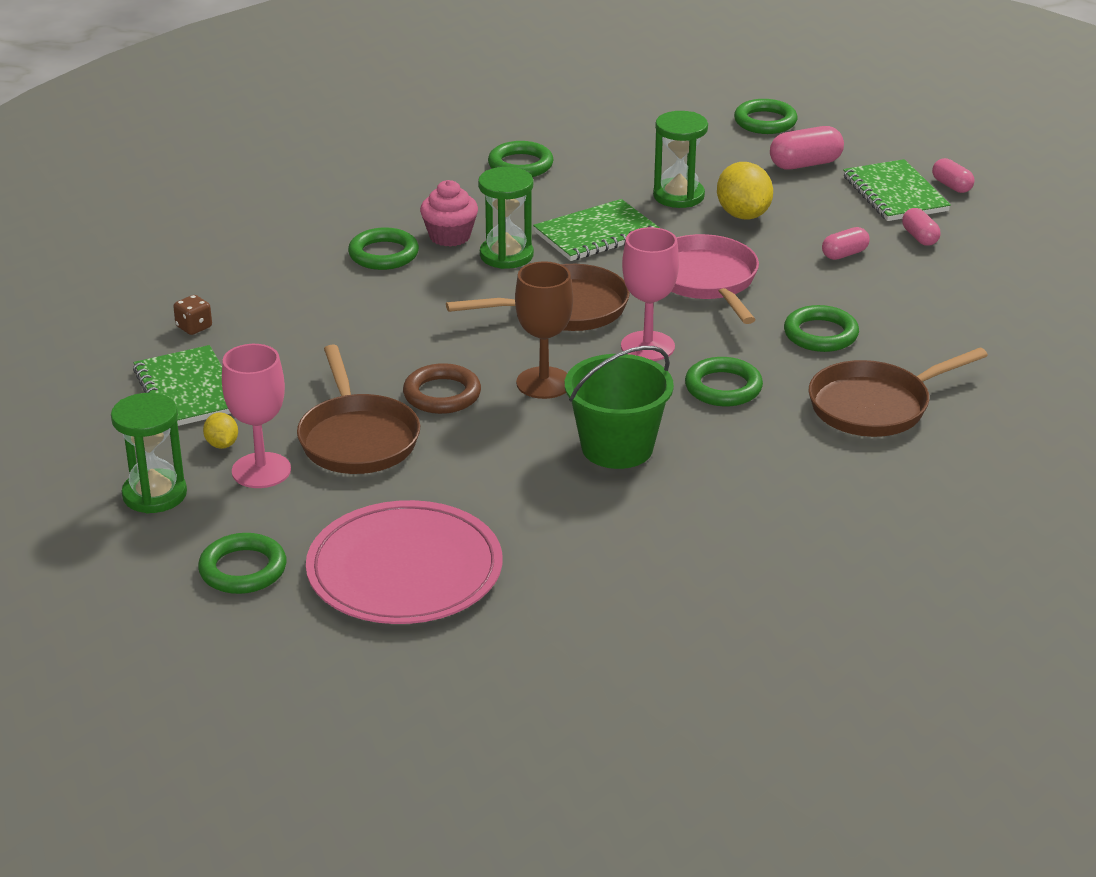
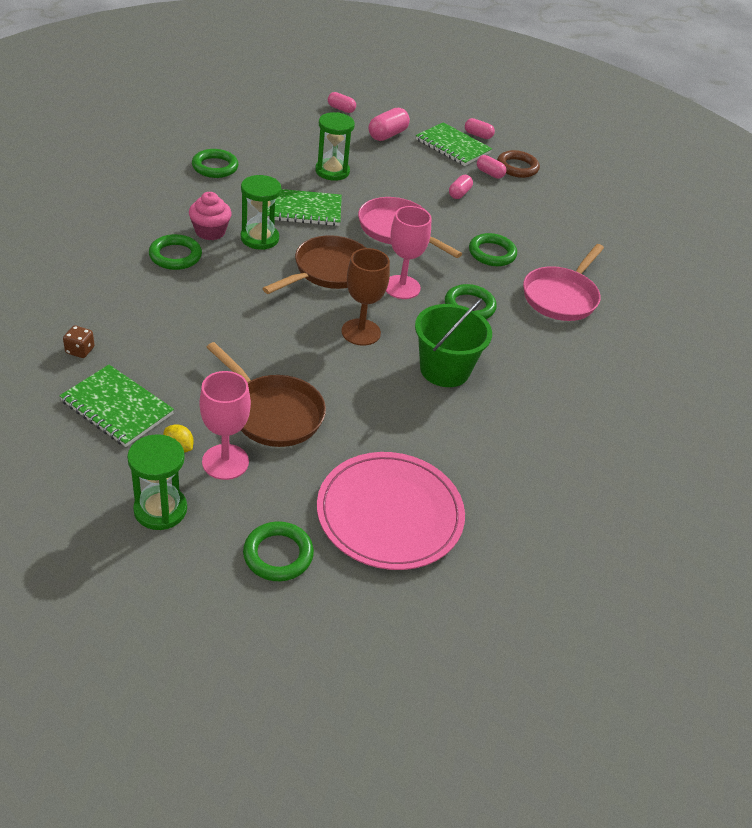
camera: 35 degrees left, 10 degrees up
brown ring [403,363,481,414] -> brown ring moved to [497,150,540,178]
green notebook [533,199,660,261] -> green notebook turned 60 degrees clockwise [267,189,342,226]
yellow lemon [717,162,773,219] -> none
green ring [734,99,798,134] -> pink capsule [328,92,356,113]
brown pan [809,348,988,437] -> pink pan [523,244,604,321]

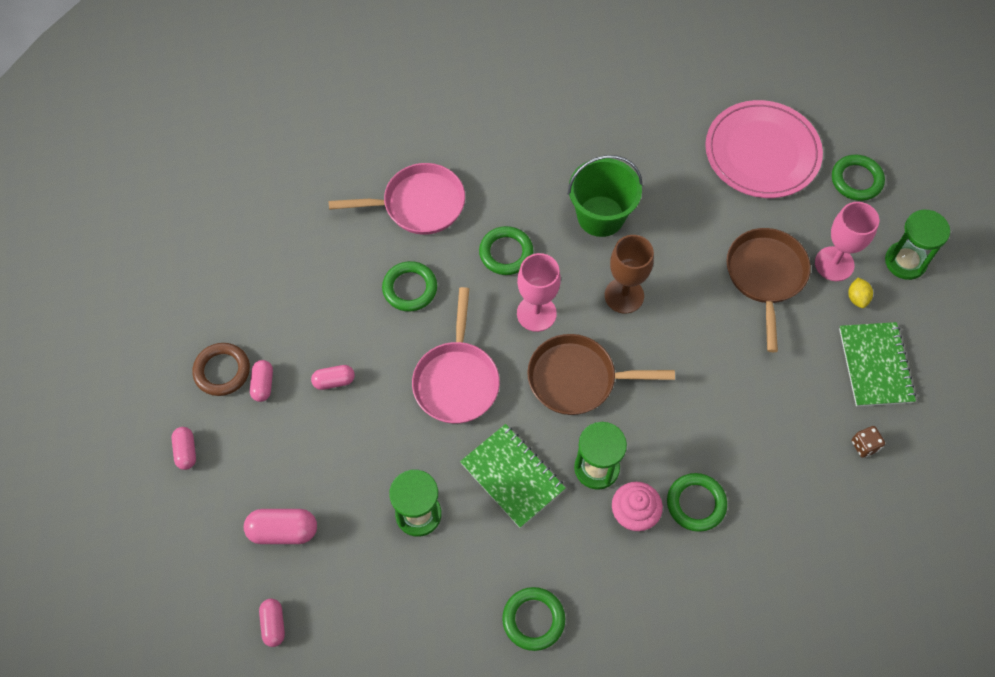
camera: 125 degrees left, 20 degrees up
green notebook [416,122,492,166] -> none

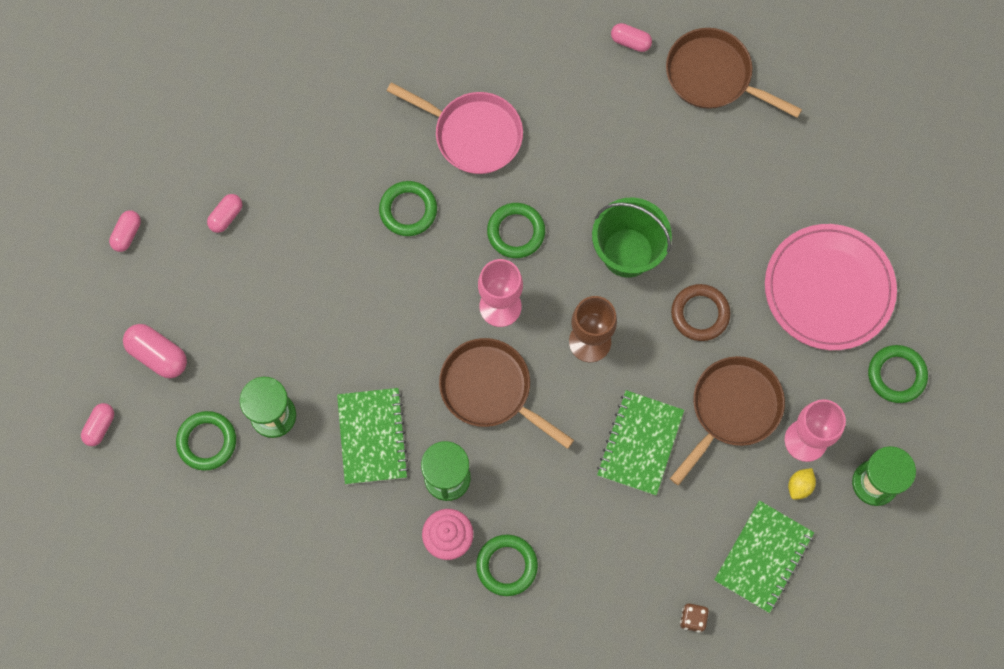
camera: 35 degrees right, 10 degrees up
brown ring [192,343,250,396] -> brown ring moved to [671,284,731,341]
pink capsule [311,365,355,390] -> pink capsule moved to [611,23,652,52]
pink pan [412,287,500,424] -> none
green ring [502,587,565,651] -> green ring moved to [176,411,236,471]
none -> green notebook [597,390,684,496]
none -> brown pan [666,28,802,118]

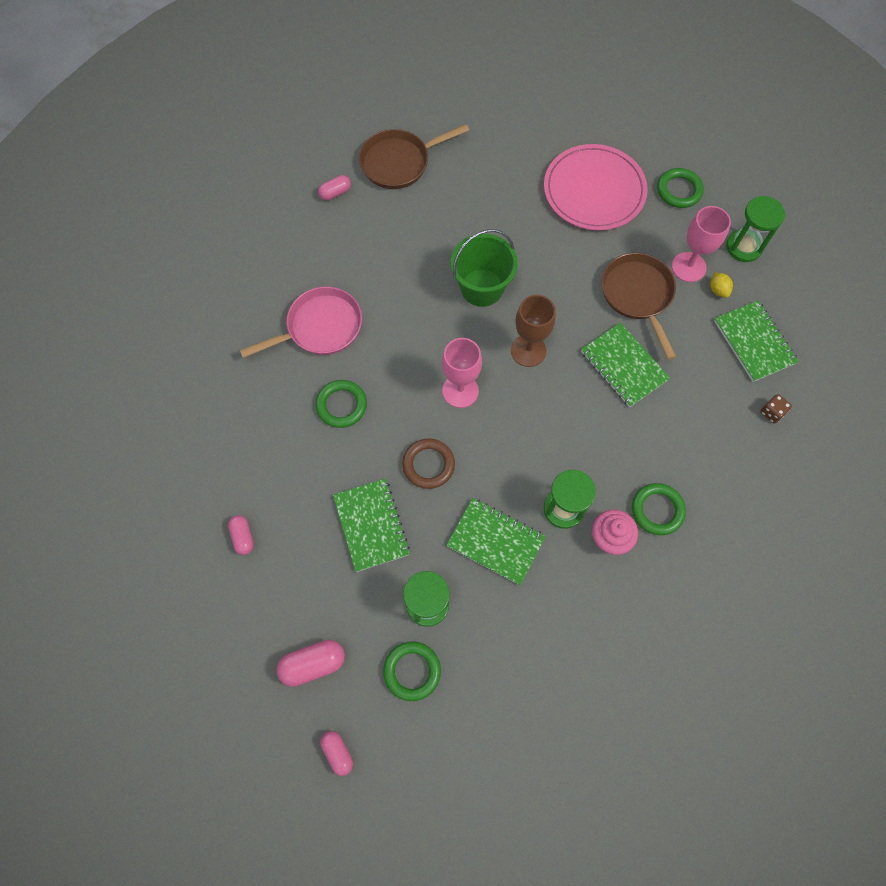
camera: 55 degrees left, 5 degrees down
pink capsule [109,210,141,252] -> none
brown pan [439,338,574,449] -> none
green ring [487,203,545,258] -> none
brown ring [671,284,731,341] -> brown ring moved to [402,439,455,489]
none -> green notebook [333,479,410,572]

